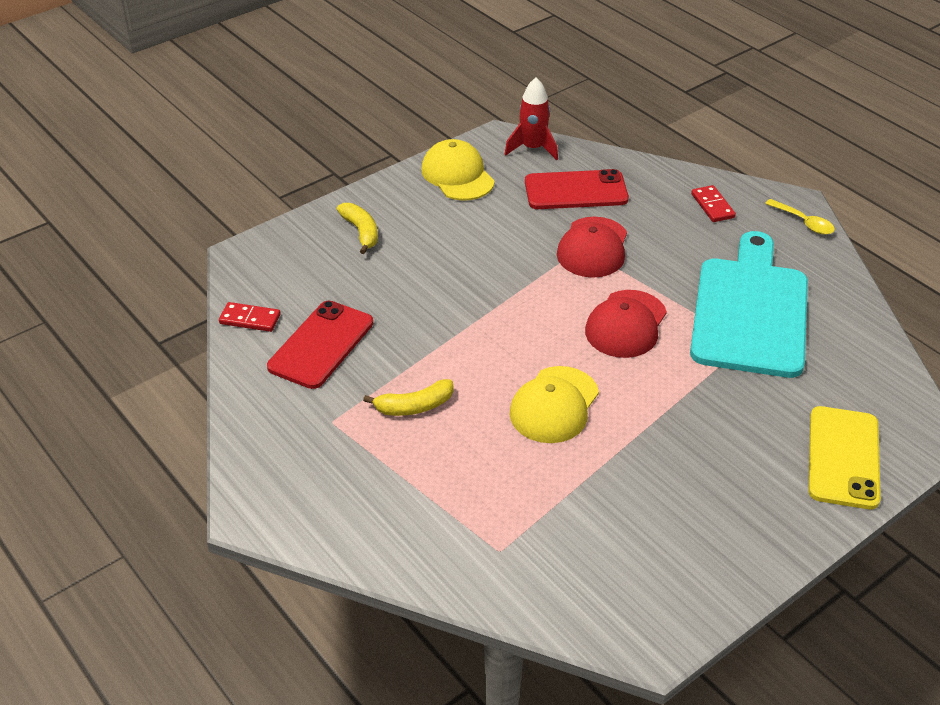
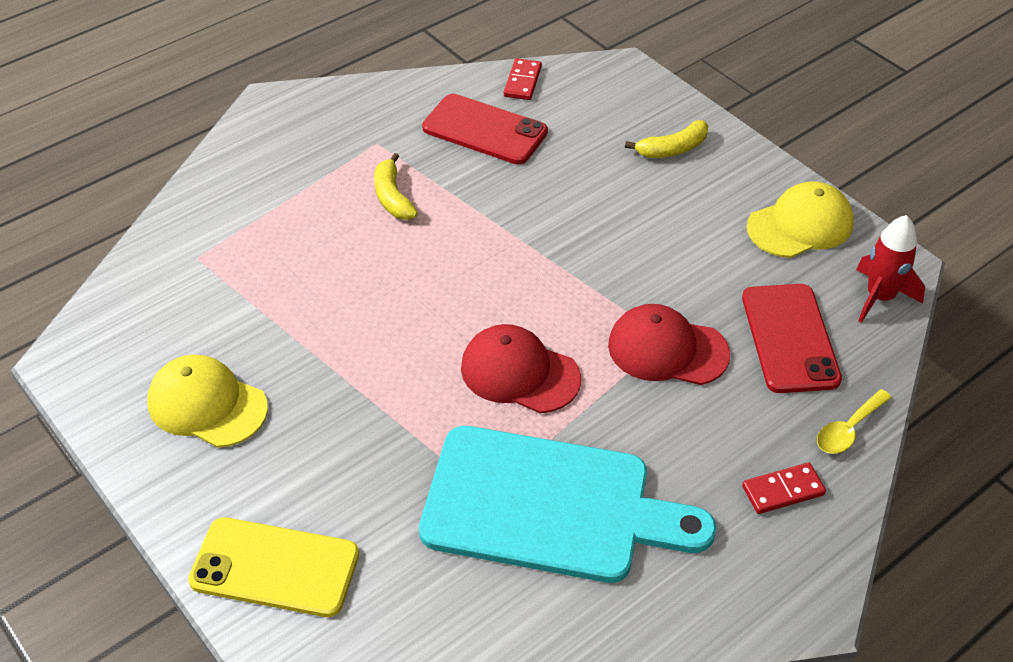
camera: 90 degrees right, 5 degrees up
yellow cap [509,366,599,443] -> yellow cap moved to [147,355,268,448]
yellow spoon [765,199,835,235] -> yellow spoon moved to [817,389,892,454]

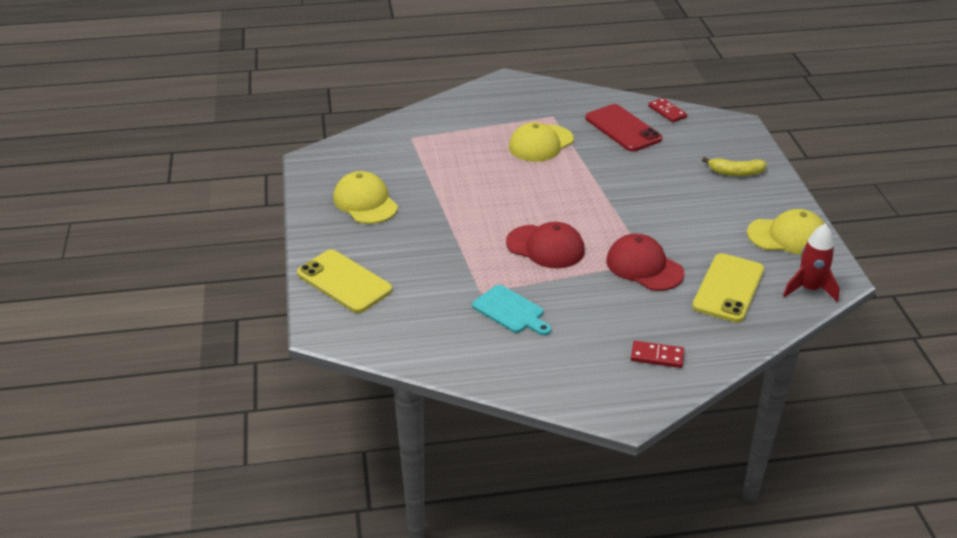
camera: 30 degrees right, 10 degrees down
yellow banana [374,153,418,220] -> yellow cap [509,122,574,162]
turquoise cutting board [419,426,716,583] -> turquoise cutting board [472,285,551,336], size x0.47
red cap [461,324,581,413] -> red cap turned 150 degrees clockwise [506,222,585,268]
red domino [504,58,542,100] -> red domino turned 75 degrees counterclockwise [648,98,687,122]
red phone [742,284,842,393] -> yellow phone [692,253,764,322]
yellow spoon [817,389,892,454] -> none

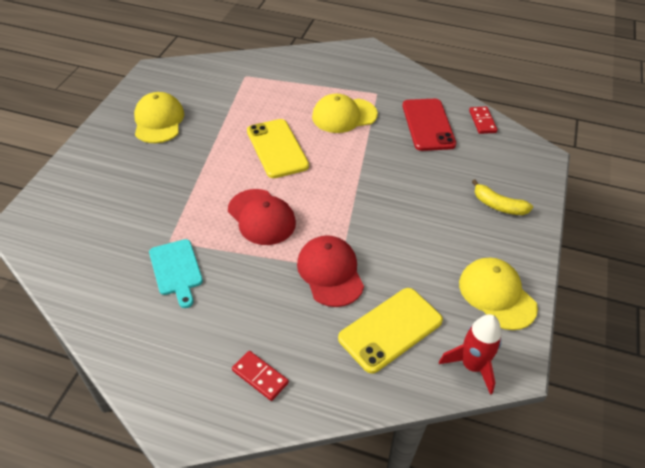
camera: 25 degrees right, 10 degrees up
yellow phone [297,250,392,313] -> yellow phone moved to [247,119,309,178]
yellow cap [747,209,825,255] -> yellow cap turned 150 degrees counterclockwise [459,258,538,330]

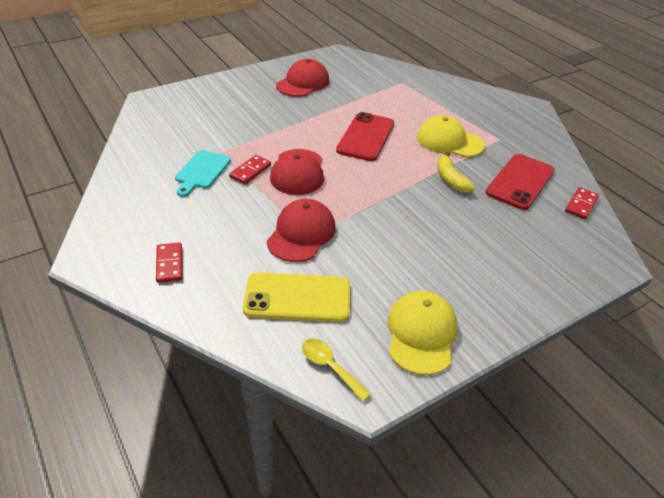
camera: 40 degrees right, 5 degrees down
yellow cap [134,92,184,143] -> red cap [276,59,329,97]
yellow phone [247,119,309,178] -> red phone [336,112,394,161]
red rocket [439,314,502,395] -> yellow spoon [302,338,371,401]
yellow banana [472,179,533,215] -> yellow banana moved to [438,152,475,193]
none -> red domino [229,155,271,184]

